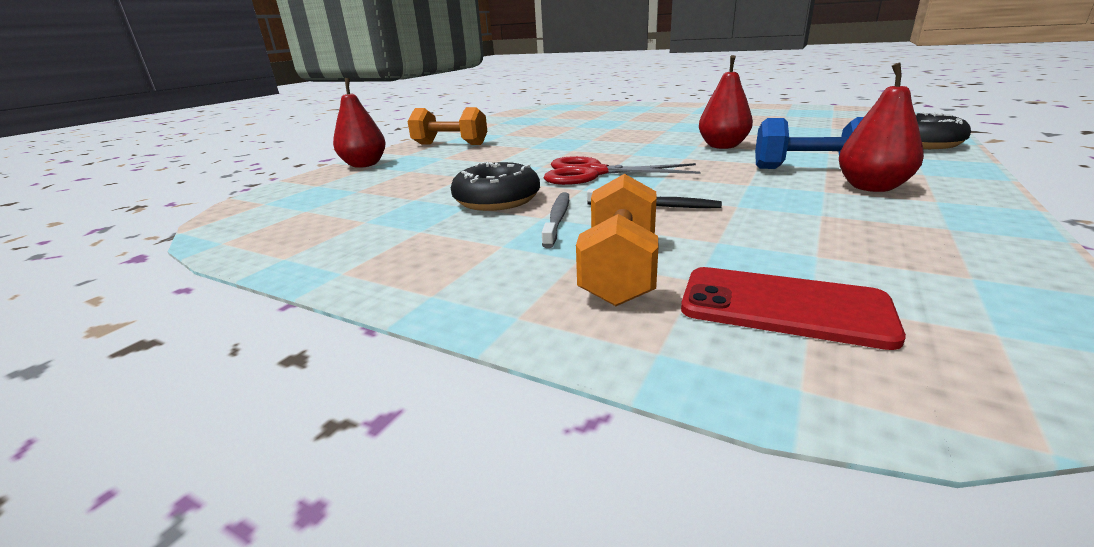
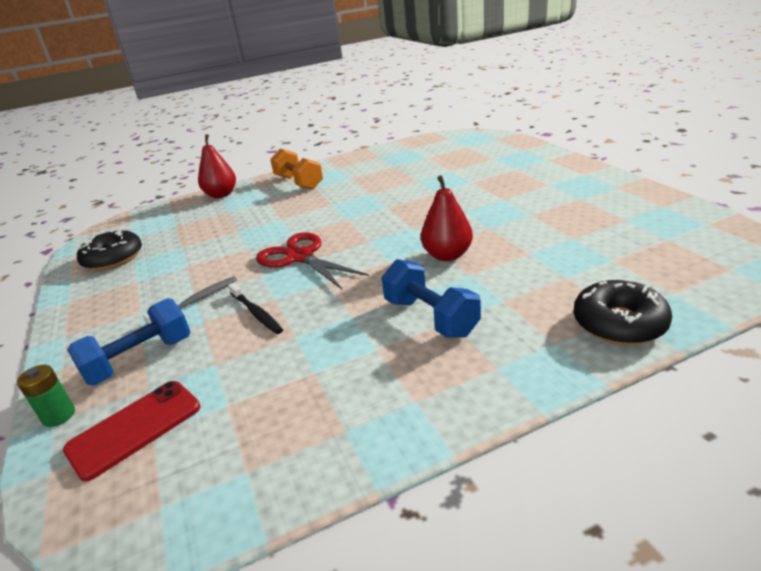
camera: 40 degrees right, 5 degrees up
black donut [451,162,540,211] -> black donut moved to [77,229,142,271]
orange dumbbell [576,174,659,306] -> blue dumbbell [67,298,190,385]
red phone [681,267,906,350] -> red phone turned 75 degrees clockwise [63,381,200,481]
red pear [839,63,924,192] -> none
none -> green battery [17,365,75,427]

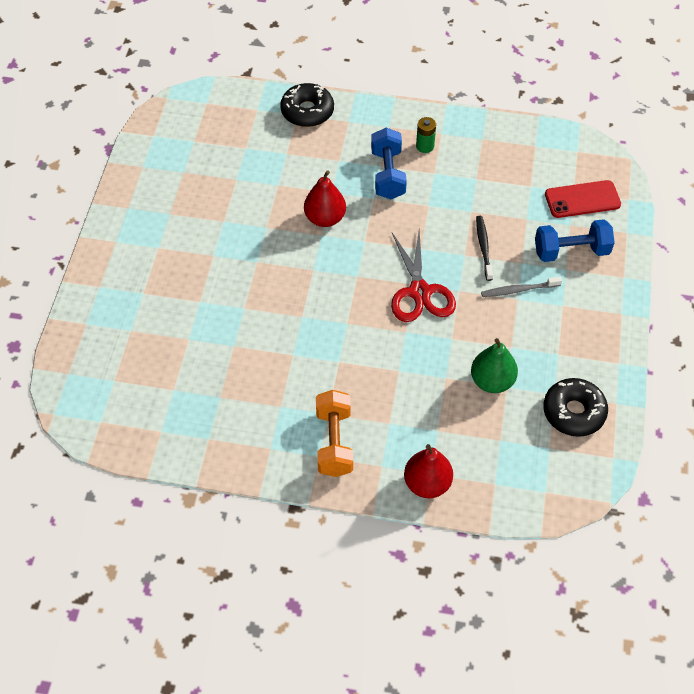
camera: 150 degrees left, 25 degrees up
green battery [17,365,75,427] -> green battery moved to [416,117,436,153]
none -> green pear [471,338,518,393]

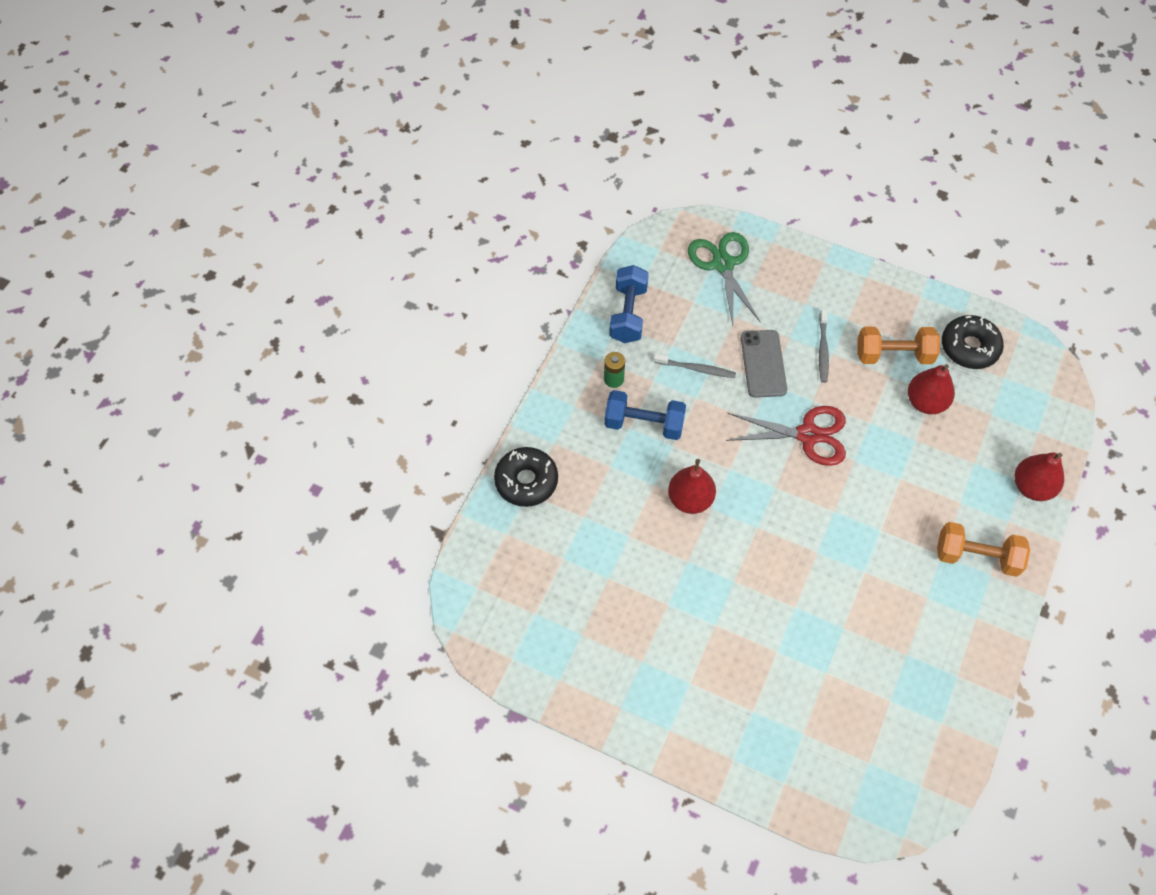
camera: 75 degrees left, 5 degrees up
green pear [471,338,518,393] -> red pear [908,364,955,414]
black toothbrush [476,216,493,281] -> grey phone [741,330,787,398]
blue dumbbell [535,219,615,262] -> blue dumbbell moved to [609,265,649,343]
red phone [545,180,621,218] -> green scissors [688,232,760,325]
none -> grey toothbrush [654,354,736,378]
none -> orange dumbbell [857,327,940,364]

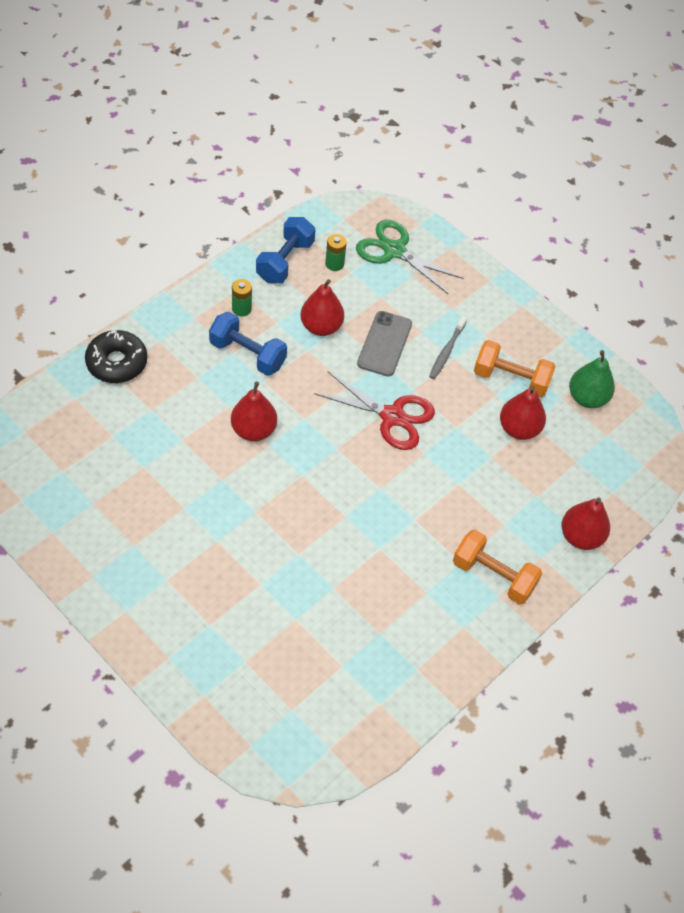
camera: 15 degrees right, 5 degrees down
grey toothbrush [654,354,736,378] -> red pear [300,279,344,336]
green scissors [688,232,760,325] -> green scissors turned 60 degrees counterclockwise [356,220,464,294]
black donut [942,315,1004,369] -> green pear [569,350,615,408]
none -> green battery [325,234,347,271]

